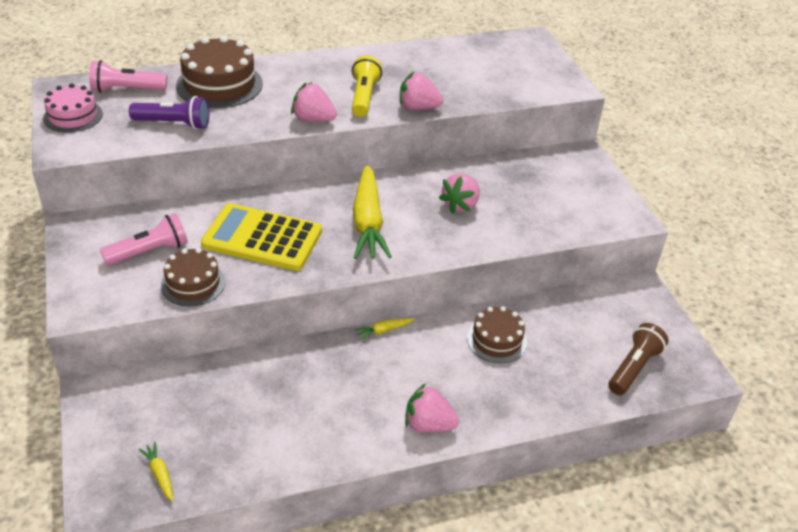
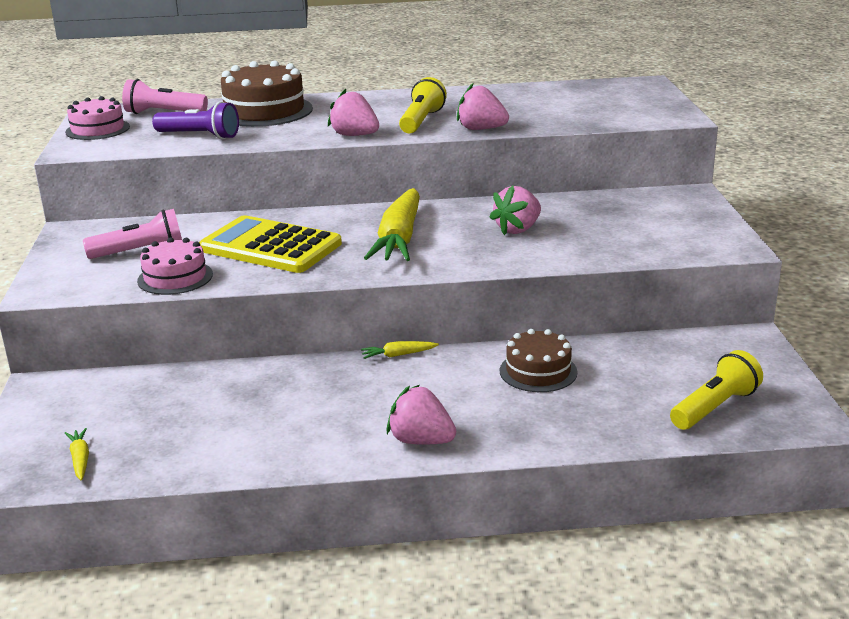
camera: 15 degrees right, 15 degrees down
brown cake [161,248,225,306] -> pink cake [137,237,213,295]
brown flashlight [608,323,668,395] -> yellow flashlight [670,350,763,430]

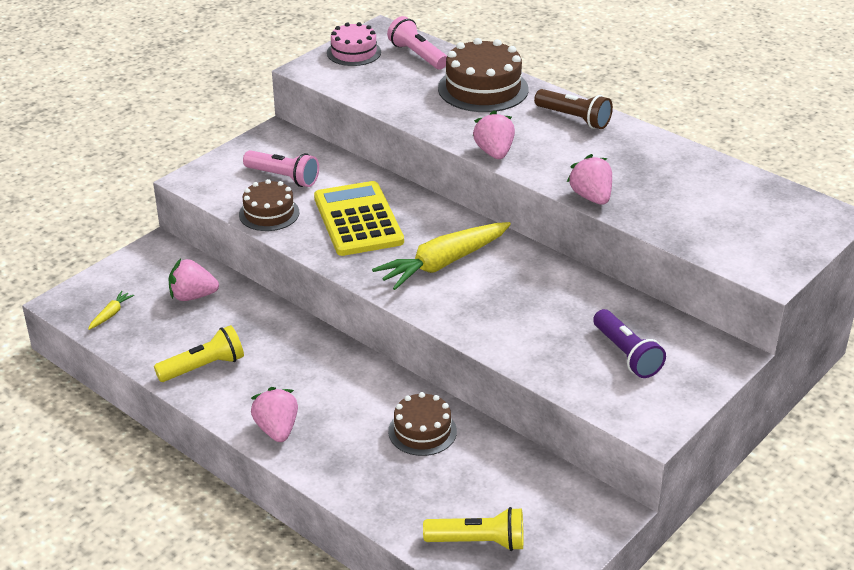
camera: 45 degrees right, 10 degrees up
pink cake [137,237,213,295] -> brown cake [239,179,299,231]
purple flashlight [152,101,239,139] -> purple flashlight moved to [593,309,666,378]
yellow carrot [361,341,439,359] -> none
yellow flashlight [399,77,447,134] -> yellow flashlight moved to [154,325,244,382]
pink strawberry [490,186,541,235] -> pink strawberry moved to [169,259,219,301]
none -> brown flashlight [534,89,613,129]

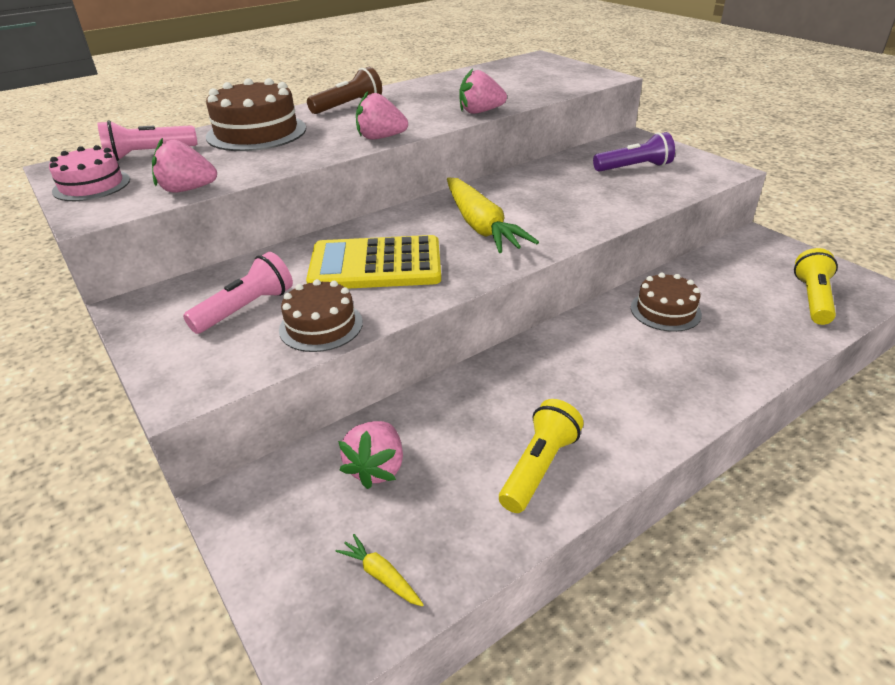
camera: 75 degrees left, 0 degrees up
yellow flashlight [154,325,244,382] -> yellow flashlight turned 45 degrees clockwise [499,399,584,513]
pink strawberry [251,387,298,442] -> pink strawberry moved to [152,138,217,193]

